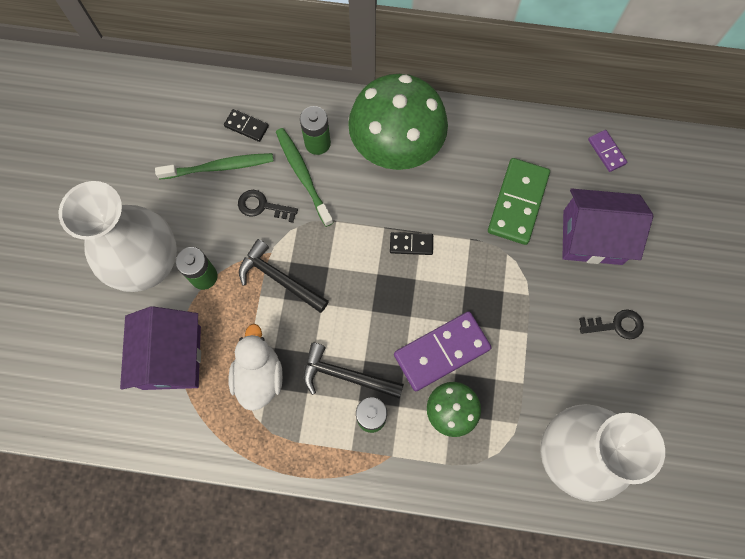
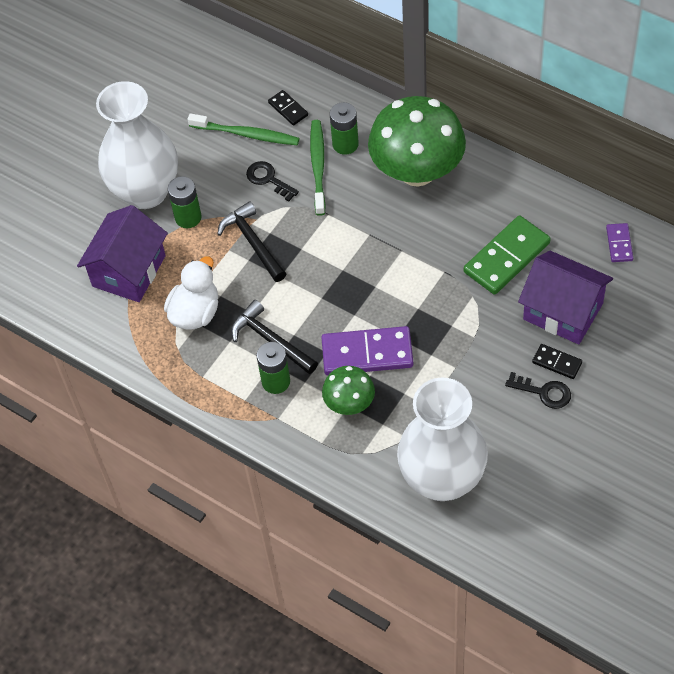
camera: 30 degrees right, 15 degrees down
black domino [390,232,433,255] -> black domino moved to [532,344,582,379]

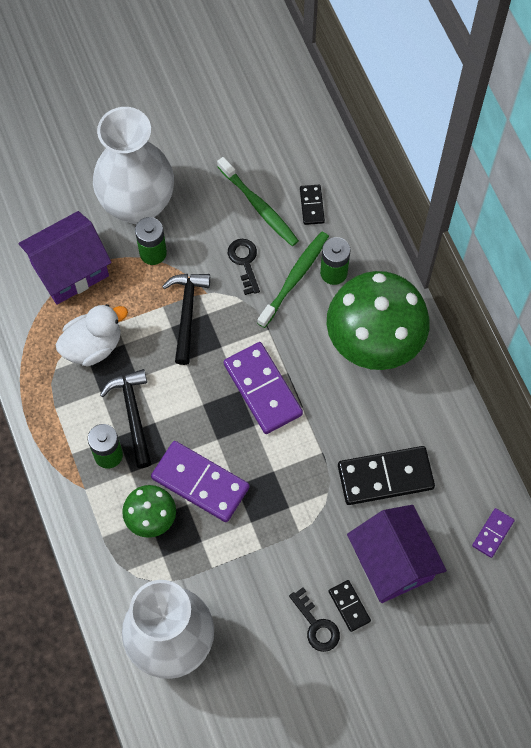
camera: 30 degrees right, 10 degrees up
green domino [464,215,551,295] -> black domino [338,446,435,505]
none -> purple domino [224,342,303,434]

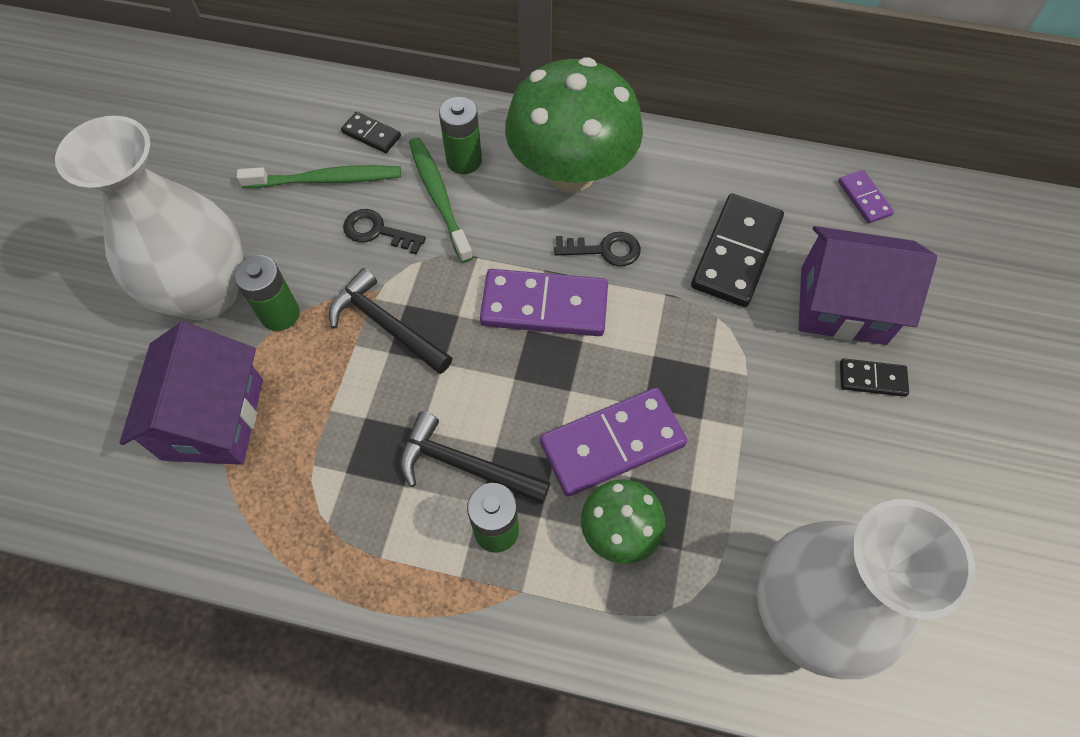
camera: 55 degrees left, 5 degrees down
white duck [56,304,128,366] -> none
black key [289,587,340,652] -> black key moved to [554,232,641,266]

